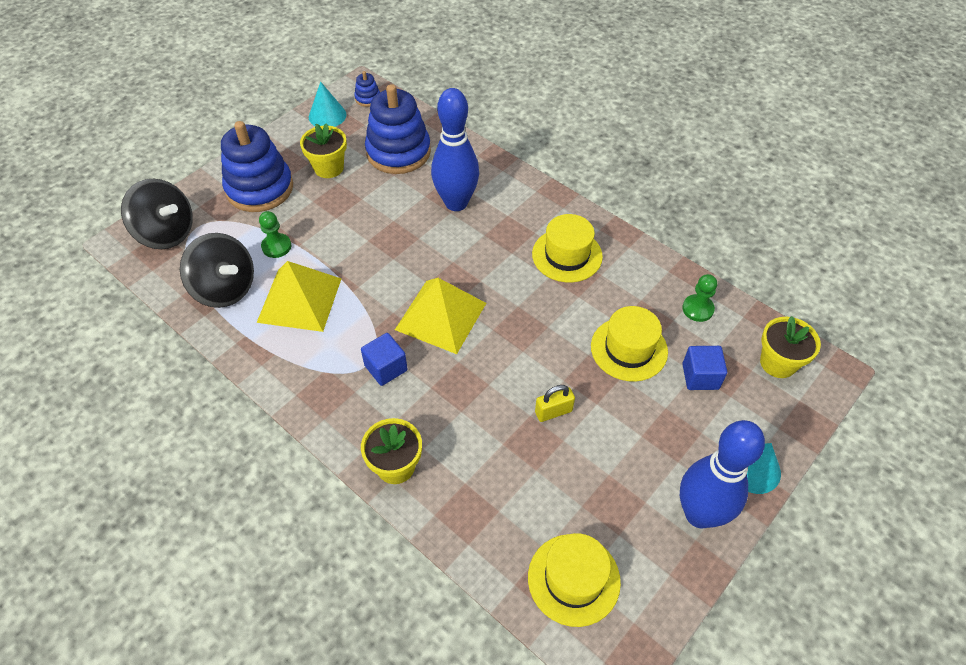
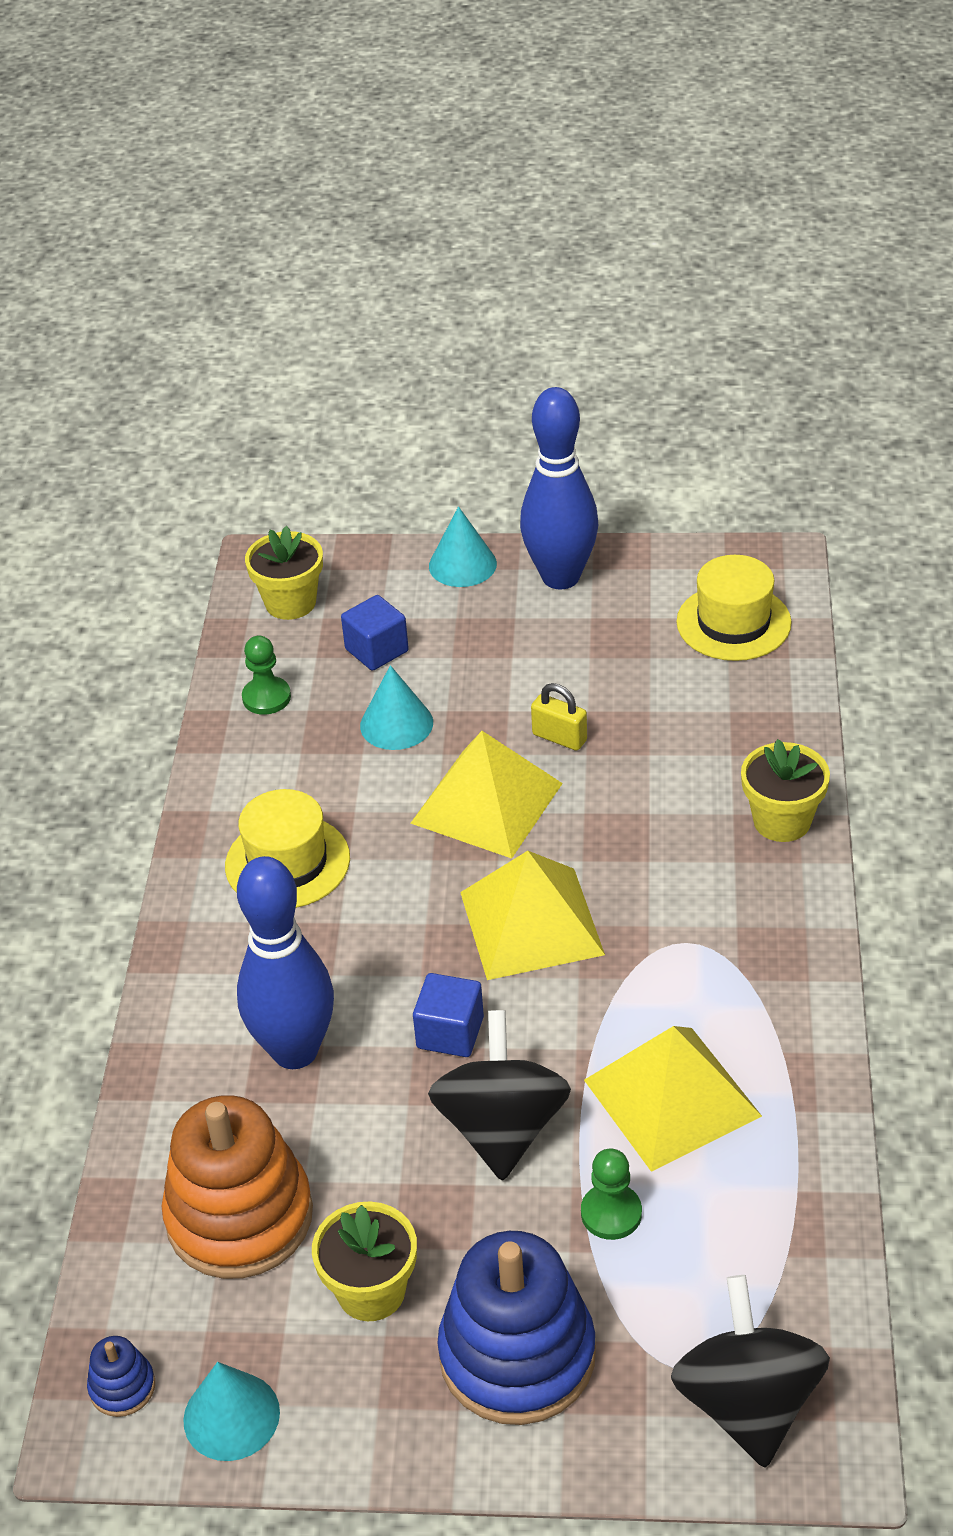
camera: 125 degrees left, 10 degrees down
black spinning top [180,233,254,308] -> black spinning top moved to [428,1010,571,1181]
blue cube [361,333,408,386] -> blue cube moved to [413,973,484,1057]
blue stacking toy [365,84,431,174] -> orange stacking toy [162,1095,313,1279]
yellow hat [591,306,668,382] -> turquoise cone [360,665,433,750]
none -> yellow pyramid [411,731,563,859]

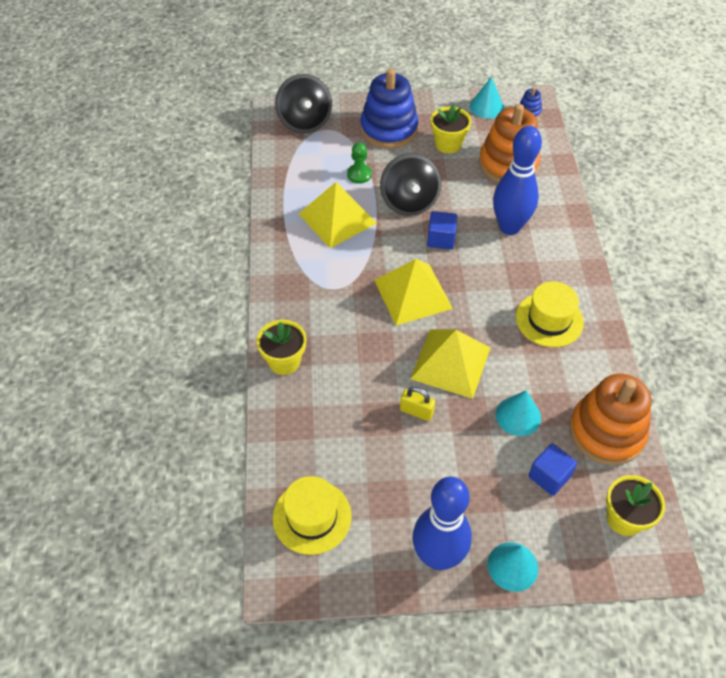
camera: 170 degrees right, 10 degrees up
green pawn [242,635,291,715] -> orange stacking toy [569,374,651,465]

